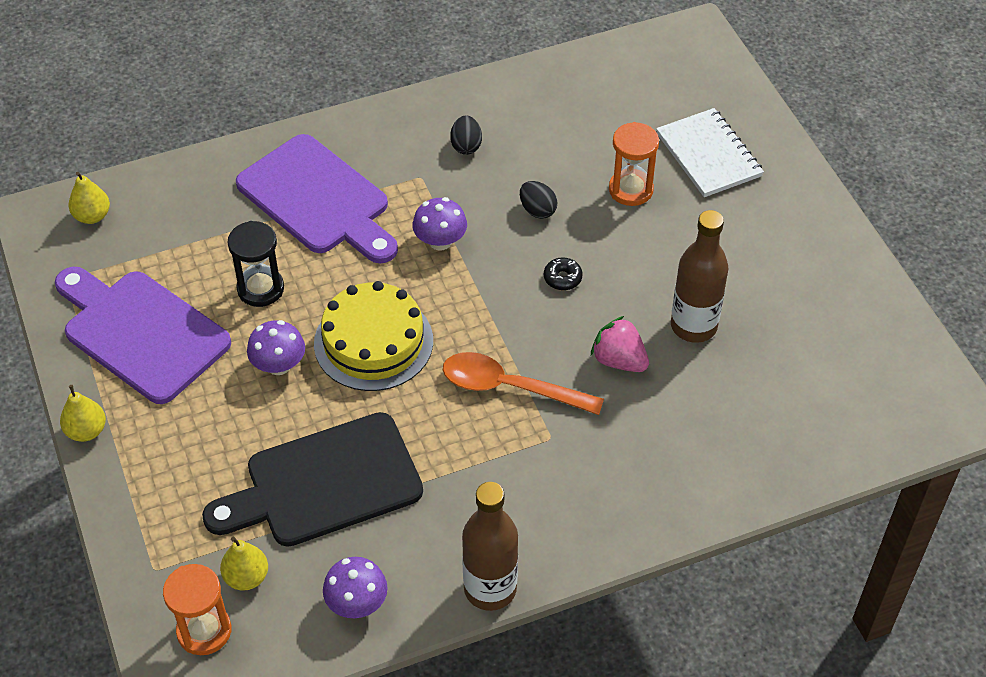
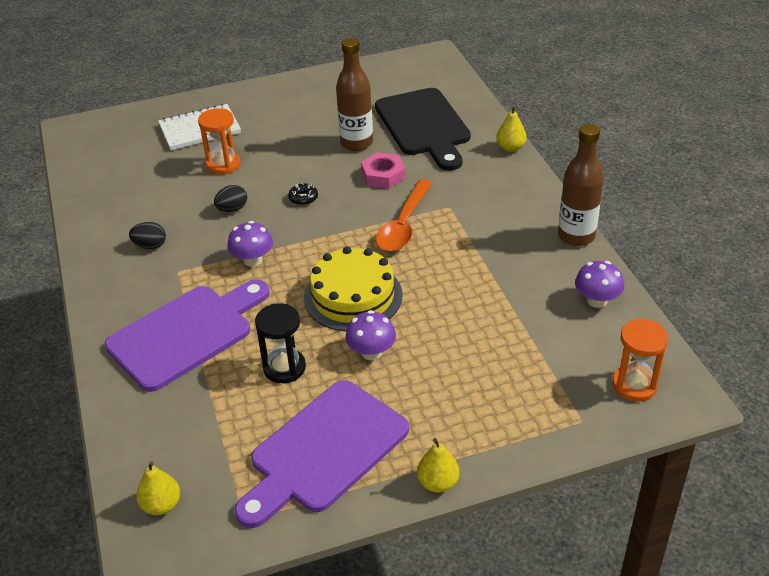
camera: 85 degrees left, 10 degrees down
black cutting board [202,412,423,547] -> black cutting board moved to [375,88,471,171]
yellow pear [220,537,268,591] -> yellow pear moved to [496,106,526,152]
pink strawberry [591,316,649,372] -> pink nut [361,152,405,189]

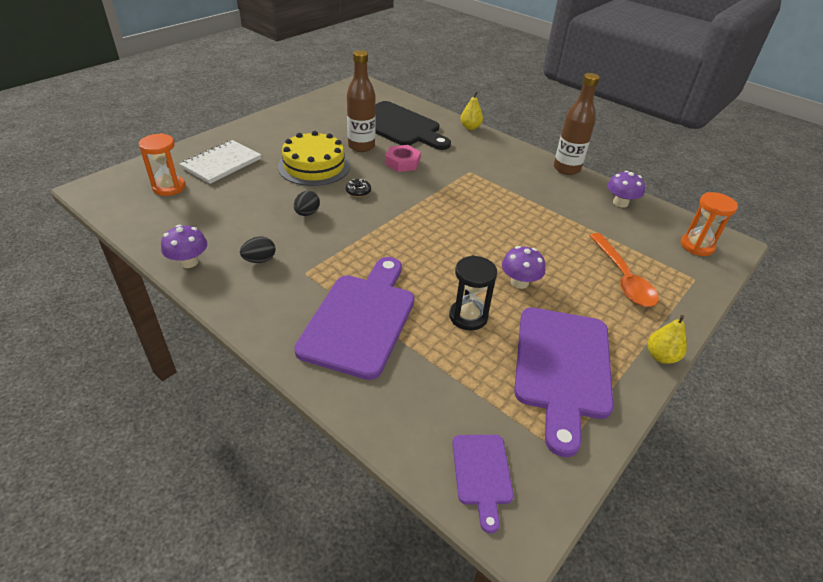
camera: 35 degrees left, 0 degrees up
yellow pear [136,461,180,515] -> purple cutting board [452,435,514,534]
orange hourglass [198,108,241,174] -> orange hourglass moved to [139,133,185,196]
purple mushroom [228,221,273,267] -> purple mushroom moved to [161,225,207,268]
yellow cake [304,246,402,332] -> yellow cake moved to [278,131,350,186]
orange spoon [376,179,432,252] -> orange spoon moved to [589,233,659,307]

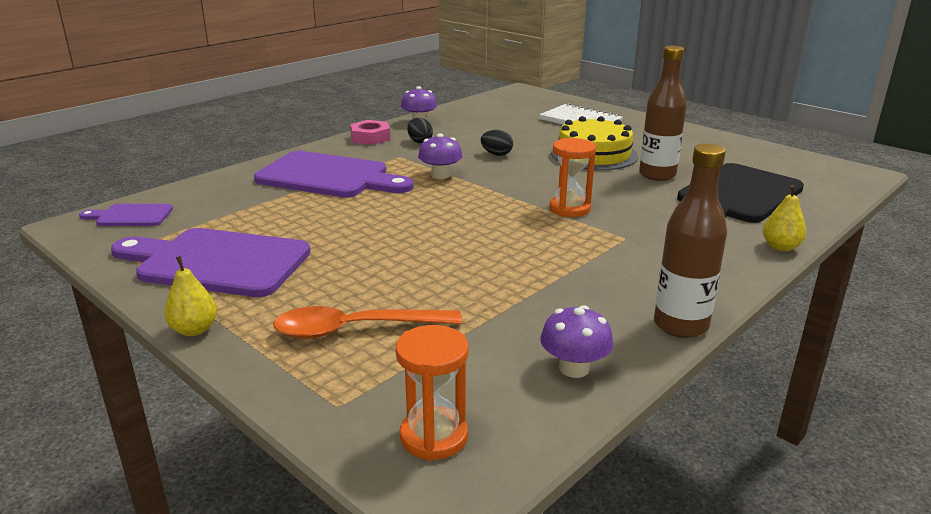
camera: 95 degrees right, 15 degrees down
orange hourglass [139,133,185,196] -> orange hourglass moved to [549,138,596,217]
black donut [346,179,371,197] -> none
pink nut [385,145,421,172] -> pink nut moved to [350,120,390,145]
black hourglass [449,255,497,330] -> none
purple mushroom [502,246,545,289] -> purple mushroom moved to [418,133,463,179]

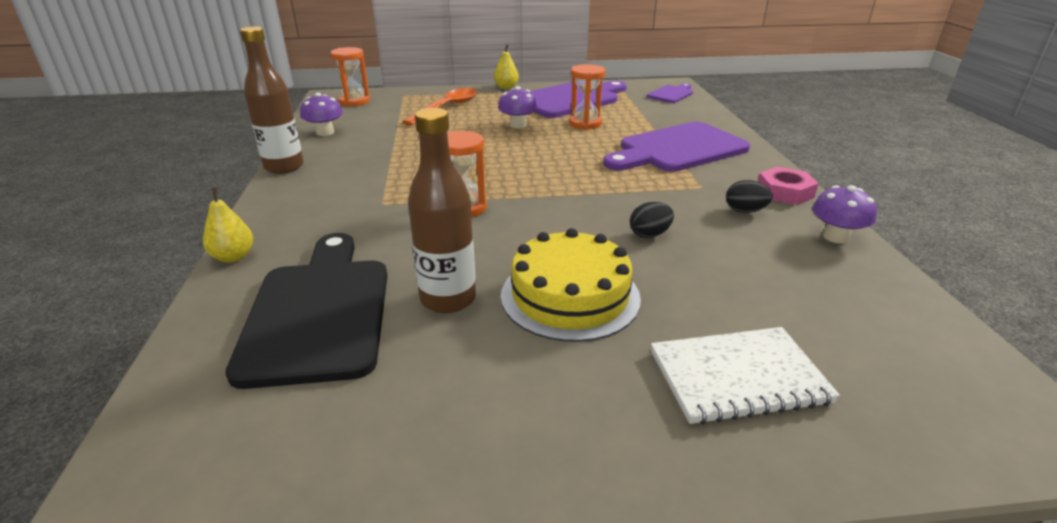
camera: 130 degrees right, 5 degrees up
purple mushroom [418,133,463,179] -> purple mushroom moved to [498,86,538,128]
none -> orange hourglass [569,64,606,130]

